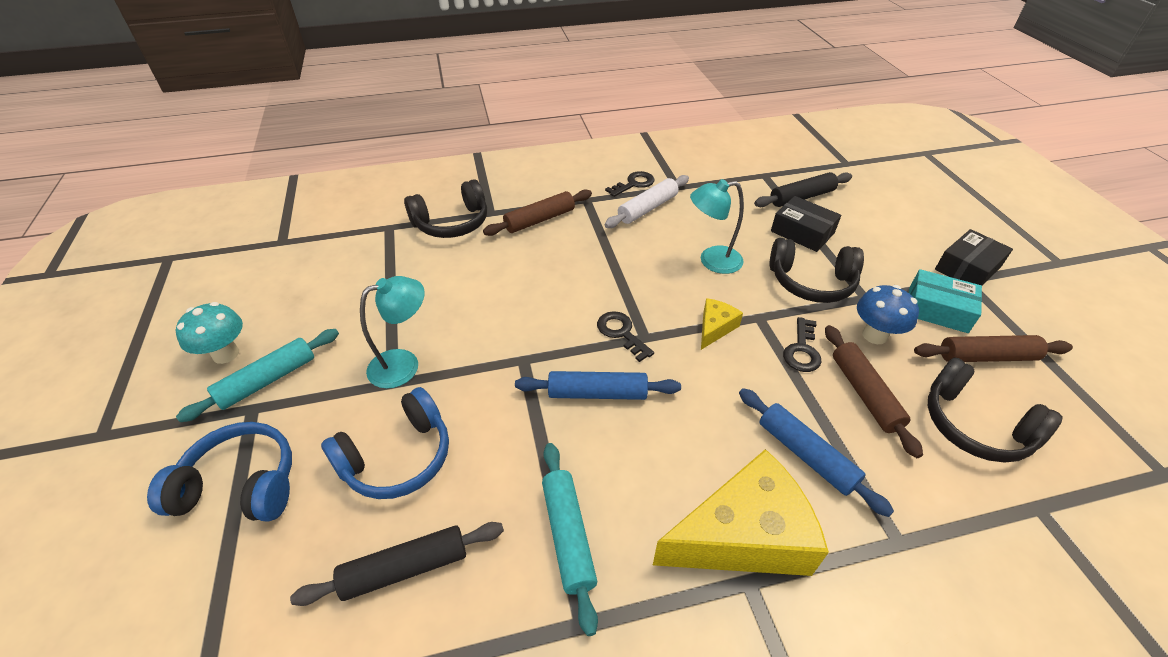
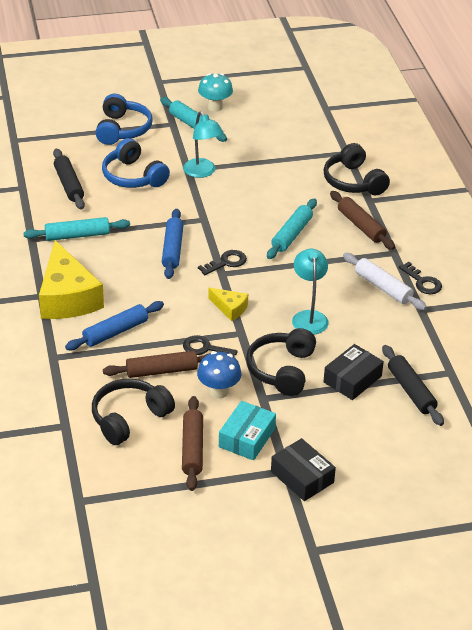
camera: 90 degrees right, 5 degrees down
none -> turquoise rolling pin [267,199,317,259]

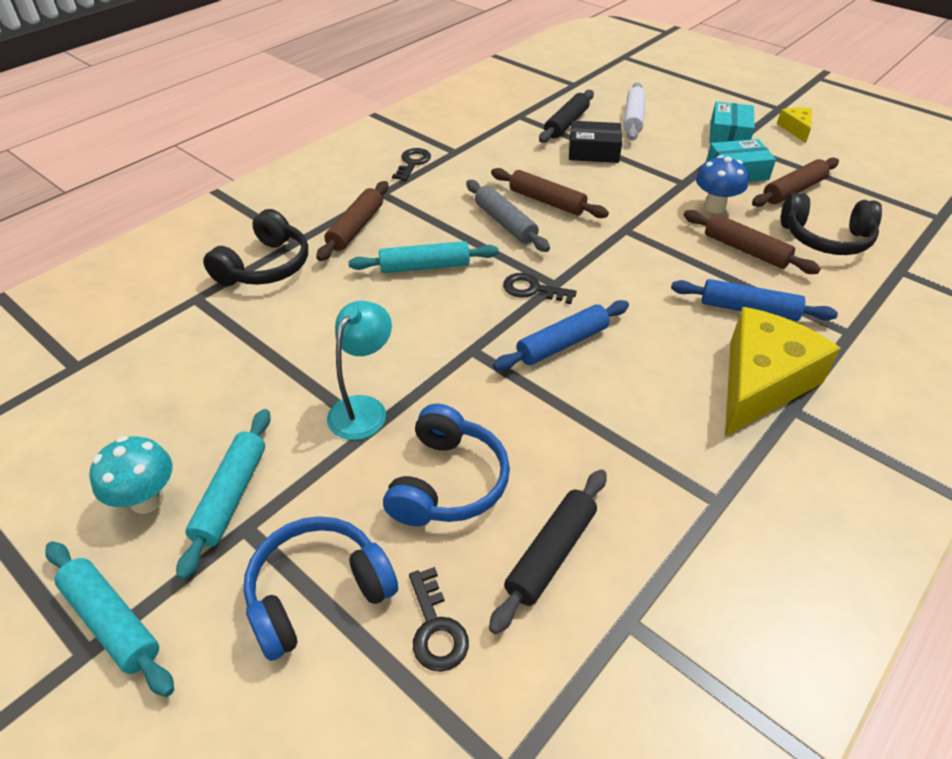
camera: 125 degrees left, 5 degrees up
turquoise rolling pin [23,217,130,241] -> turquoise rolling pin moved to [45,541,174,697]
black key [183,335,238,357] -> black key moved to [409,567,469,672]
yellow cheese [208,288,248,321] -> yellow cheese moved to [777,107,812,143]
black headphones [246,328,316,396] -> none
black box [271,438,336,501] -> turquoise box [709,101,754,144]
turquoise lamp [292,249,329,335] -> brown rolling pin [491,168,609,218]
white rolling pin [343,253,427,310] -> white rolling pin moved to [624,82,646,140]
none -> grey rolling pin [466,180,550,252]

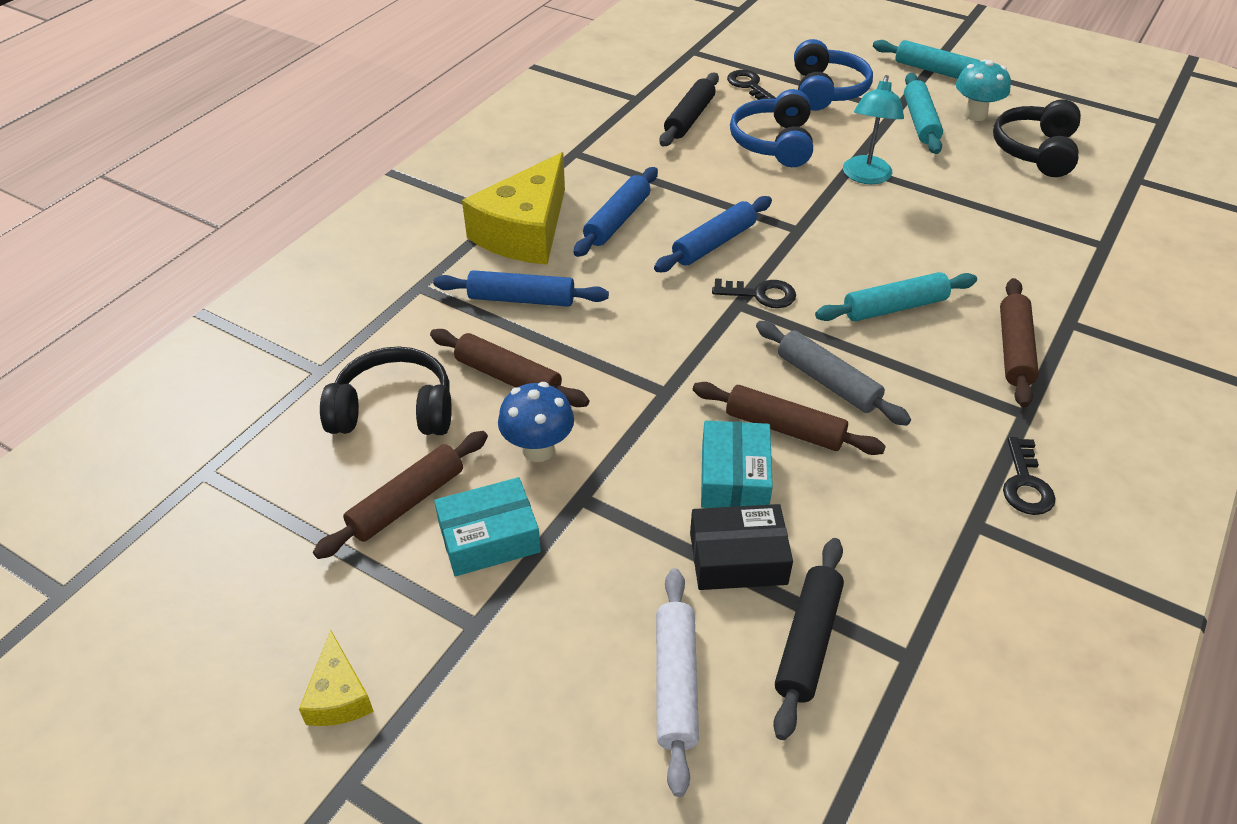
camera: 170 degrees right, 0 degrees up
black headphones [203,209,308,286] -> black headphones moved to [993,99,1081,177]
blue headphones [244,516,398,661] -> blue headphones turned 45 degrees counterclockwise [794,39,873,111]
turquoise box [709,101,754,144] -> turquoise box moved to [701,420,773,508]
none -> blue rolling pin [573,167,658,257]

